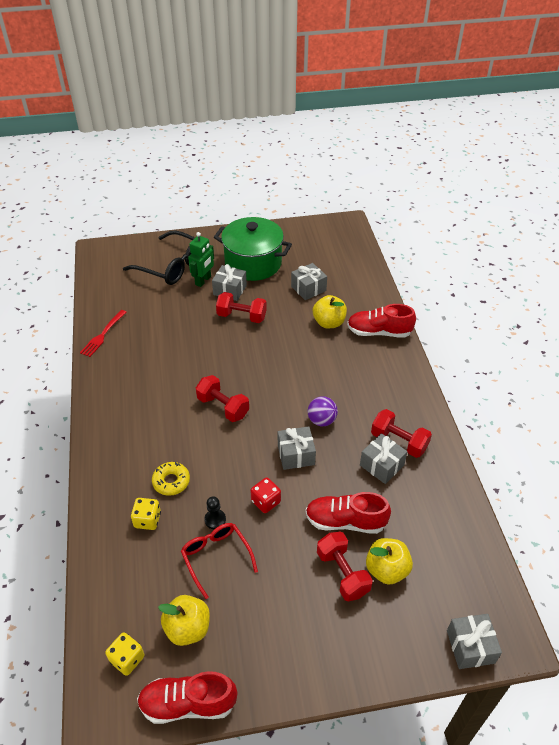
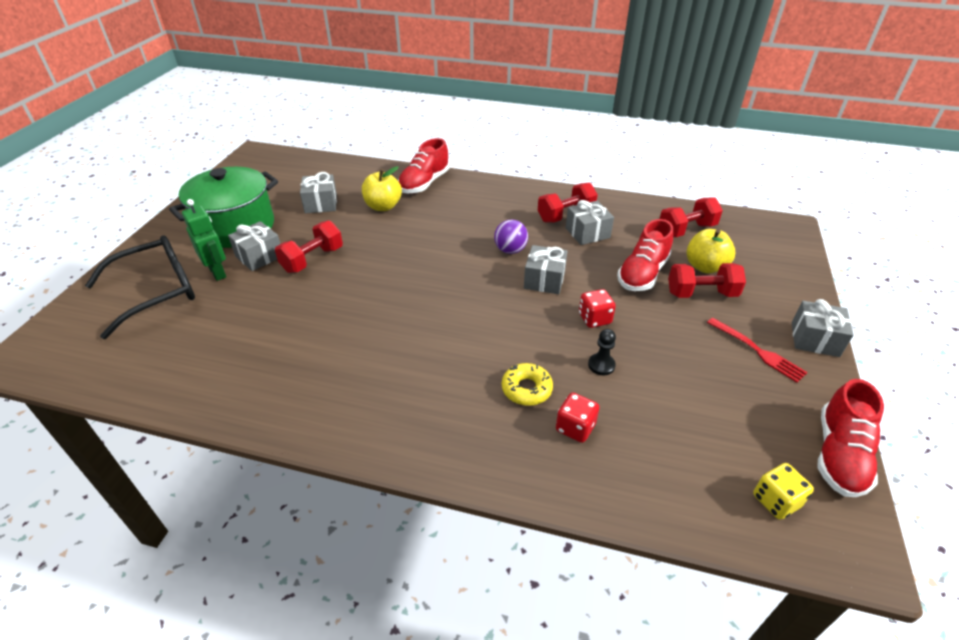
camera: 65 degrees left, 5 degrees down
red fork [80,310,126,357] -> red fork moved to [707,318,808,383]
yellow dice [131,498,161,530] -> red dice [556,393,599,443]
yellow apple [158,595,210,646] -> none
red glasses [181,523,258,599] -> none
red dumbbell [196,375,249,422] -> red dumbbell moved to [660,197,723,237]
grey gift [447,614,502,669] -> grey gift moved to [792,299,854,357]

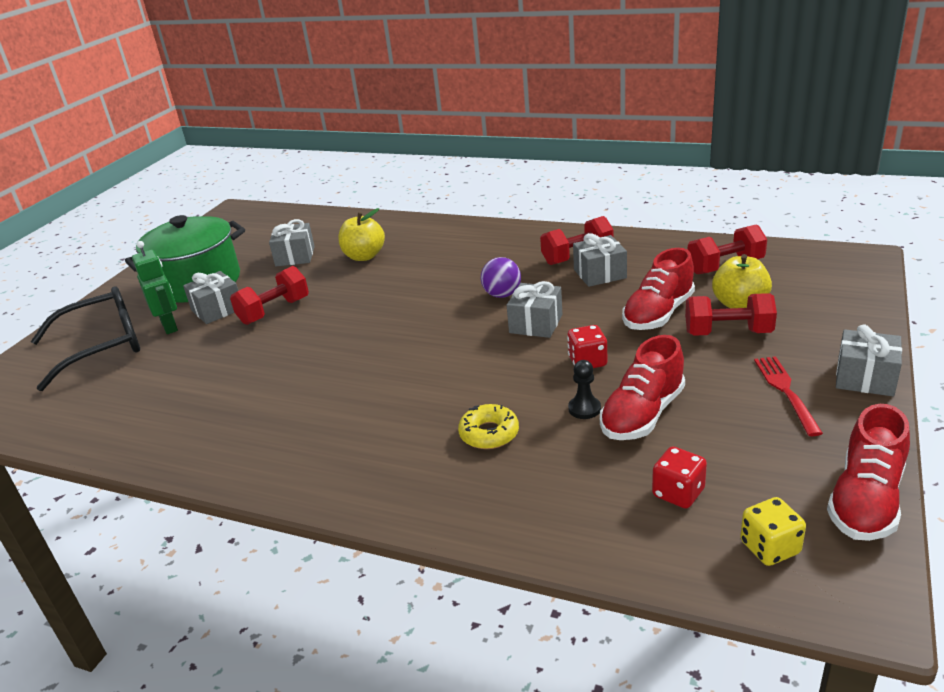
camera: 10 degrees right, 10 degrees down
red shoe [398,138,449,194] -> red shoe moved to [600,335,685,440]
red dice [556,393,599,443] -> red dice moved to [652,446,707,509]
red fork [707,318,808,383] -> red fork turned 150 degrees counterclockwise [754,356,823,436]

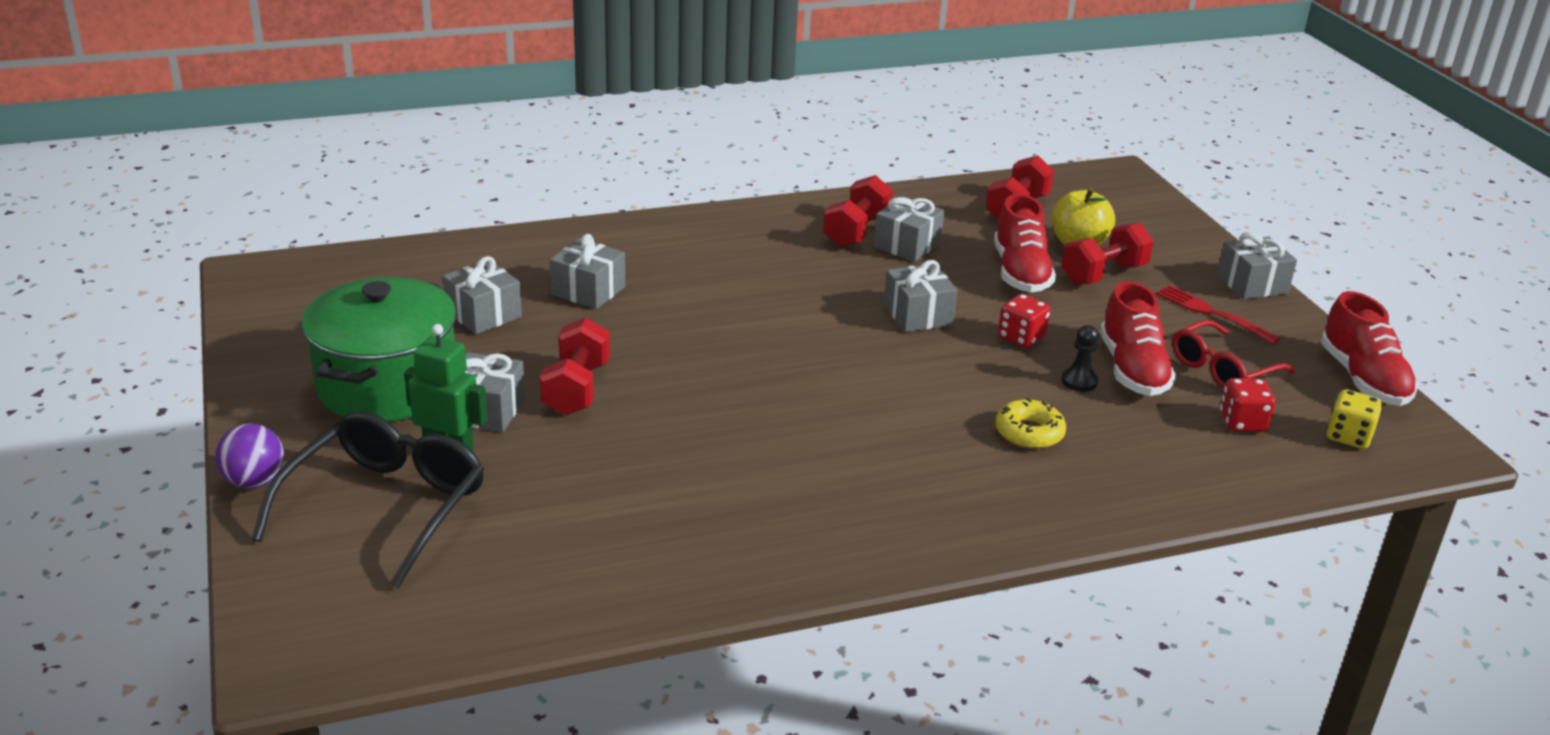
camera: 45 degrees left, 0 degrees up
yellow apple [338,208,385,261] -> grey gift [550,234,625,309]
purple ball [481,257,521,298] -> purple ball moved to [215,424,284,489]
none -> red glasses [1172,320,1295,389]

